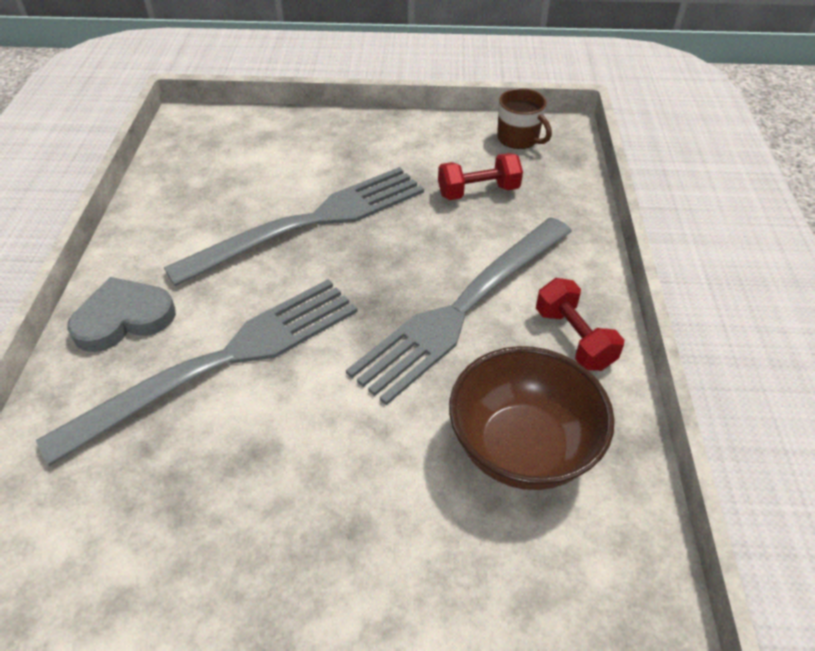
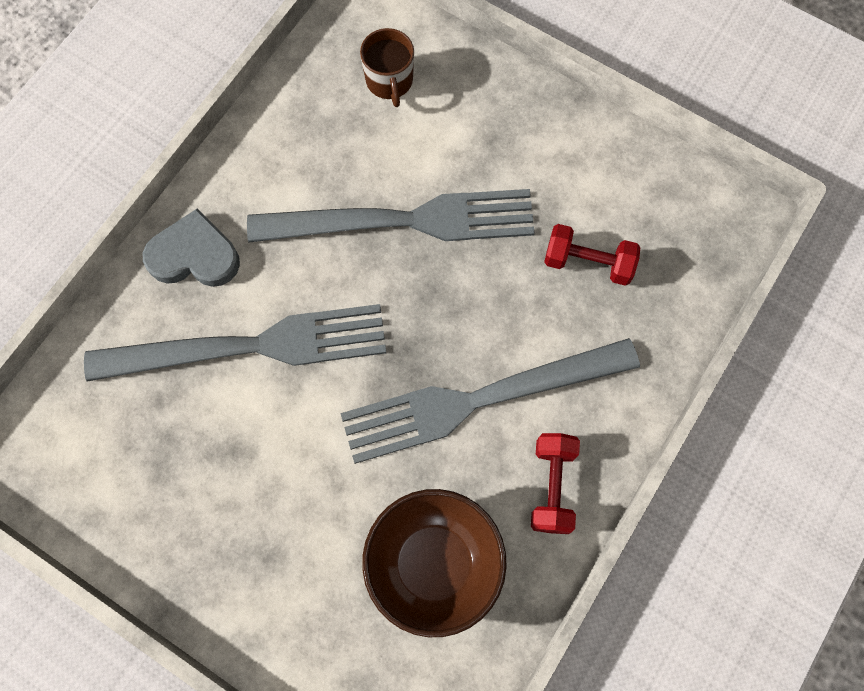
camera: 30 degrees right, 25 degrees up
brown mug [497,88,552,149] -> brown mug moved to [360,28,414,107]

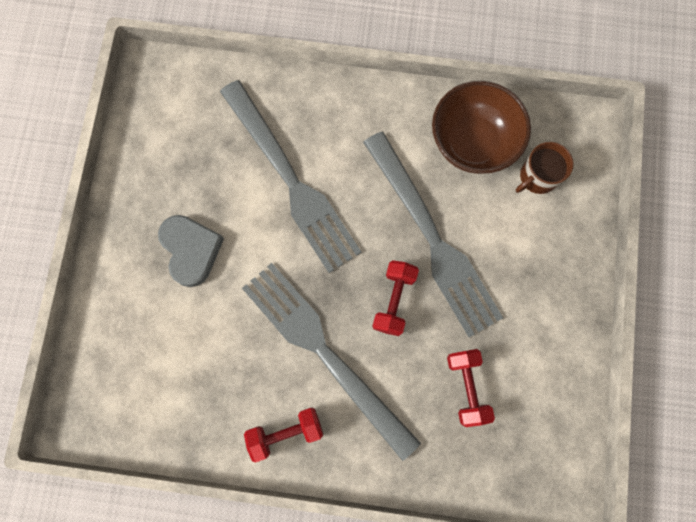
camera: 65 degrees right, 5 degrees up
grey heart [143,209,240,287] -> grey heart moved to [158,215,224,287]
brown bowl [362,489,507,637] -> brown bowl moved to [432,81,531,174]
none -> red dumbbell [372,260,419,336]

